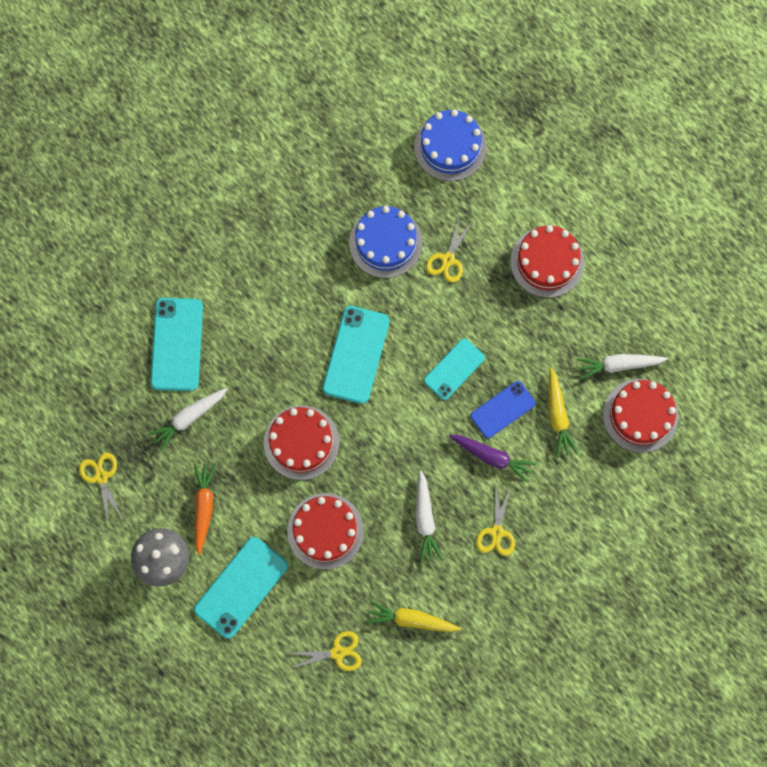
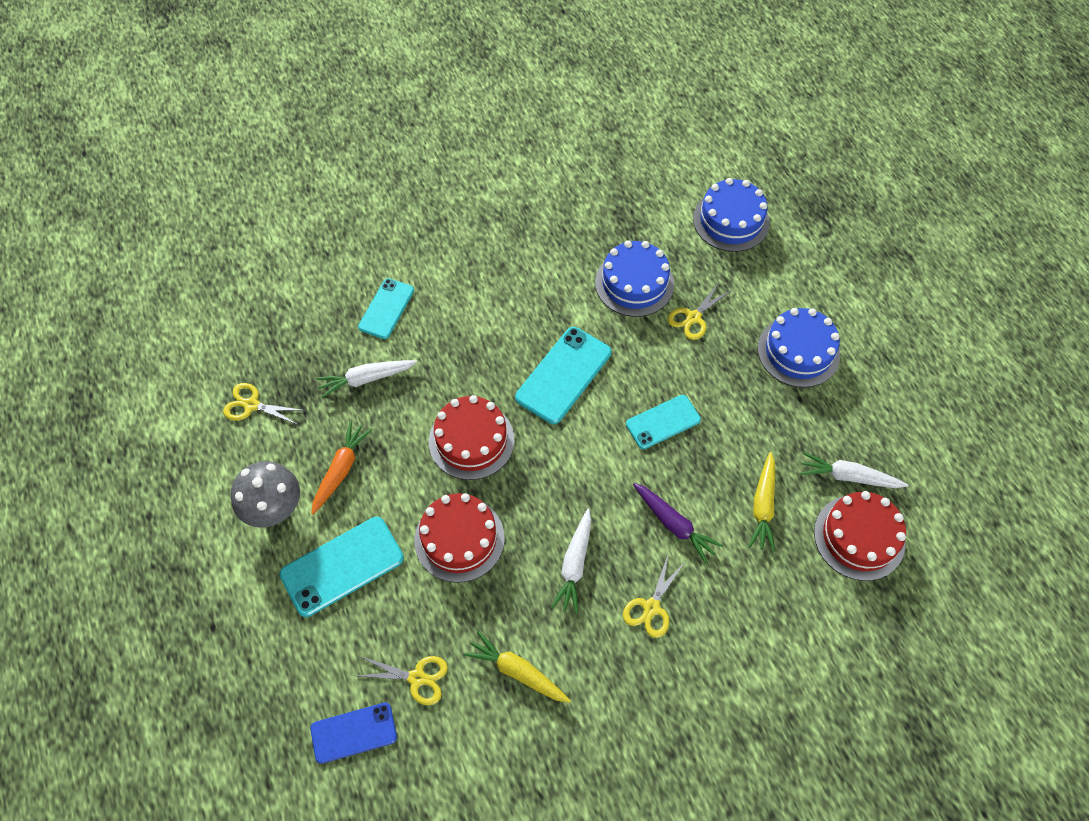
camera: 20 degrees right, 15 degrees down
yellow scissors [79,453,123,523] -> yellow scissors turned 75 degrees counterclockwise [223,383,306,425]
turquoise phone [150,298,203,391] -> turquoise phone [358,278,414,339], size x0.66
blue phone [470,381,536,438] -> blue phone moved to [310,703,397,764]
red cake [510,225,584,298] -> blue cake [758,308,840,388]

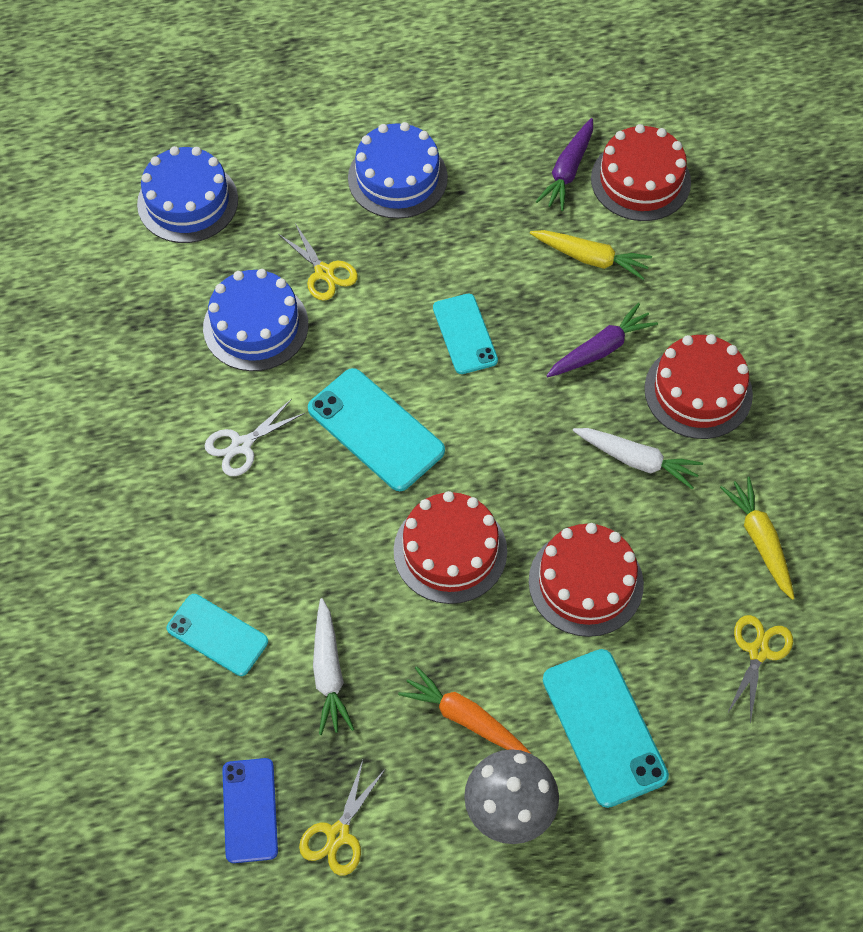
camera: 80 degrees left, 0 degrees up
blue phone [310,703,397,764] -> blue phone moved to [222,758,278,863]
yellow carrot [464,631,571,703] -> yellow carrot turned 120 degrees clockwise [720,477,795,600]
yellow scissors [623,556,685,638] -> red cake [644,334,753,439]
white carrot [801,452,909,488] -> purple carrot [535,118,593,211]
none -> white scissors [205,399,305,476]

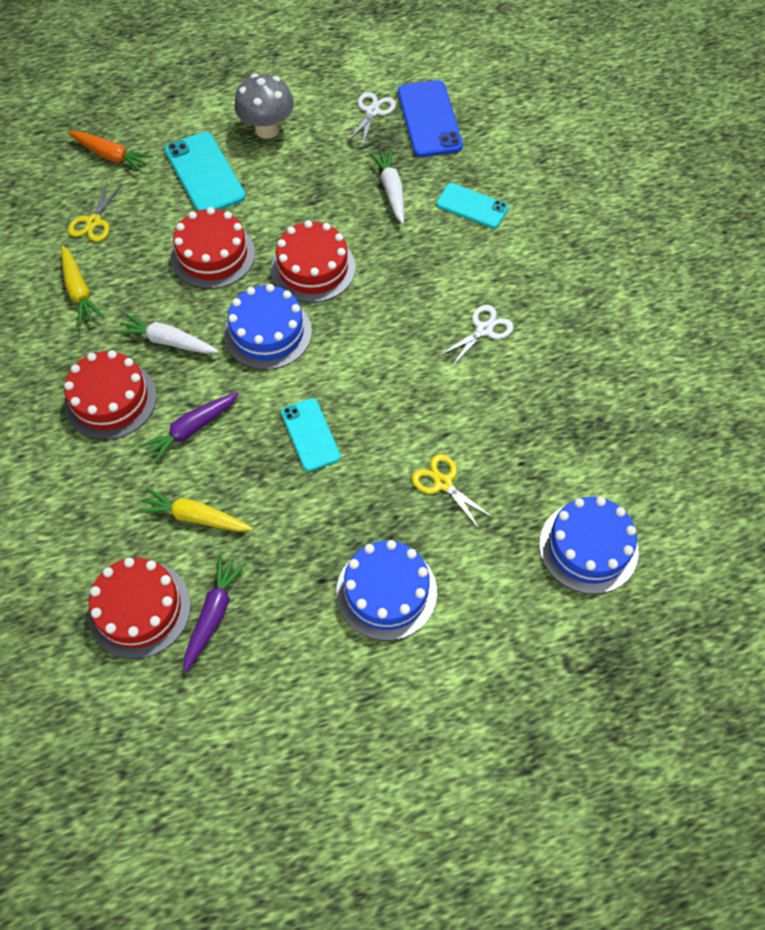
camera: 175 degrees right, 0 degrees up
blue cake [203,269,308,371] -> blue cake moved to [224,284,312,370]
blue phone [222,758,278,863] -> blue phone [398,80,463,157], size x1.52
yellow scissors [299,760,385,876] -> white scissors [347,92,396,147]
turquoise phone [308,368,445,491] -> none
orange carrot [398,666,531,754] -> orange carrot moved to [68,131,153,172]

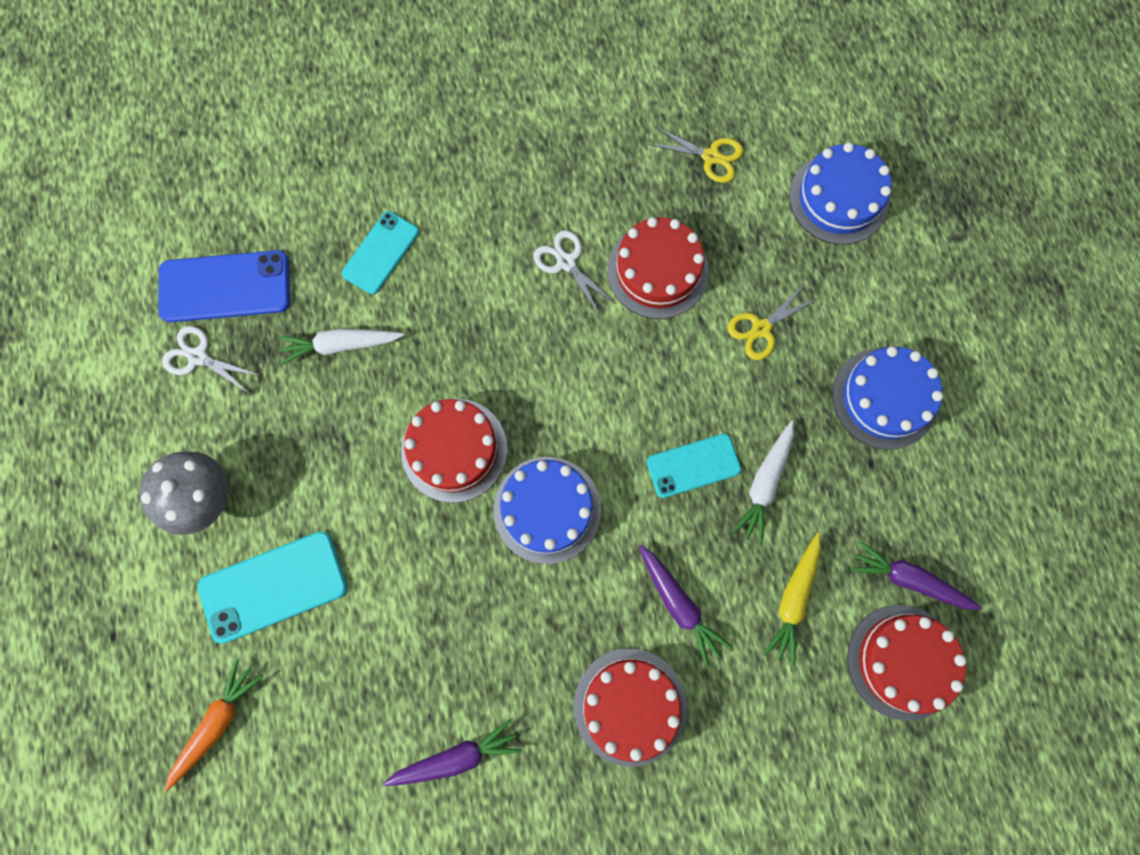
camera: 85 degrees left, 15 degrees up
yellow carrot [61,245,104,326] -> purple carrot [383,719,522,786]
yellow scissors [68,182,122,242] -> yellow scissors moved to [649,126,743,183]
white carrot [115,313,218,354] -> white carrot moved to [732,421,794,545]
red cake [171,207,255,289] -> red cake moved to [607,217,709,319]

